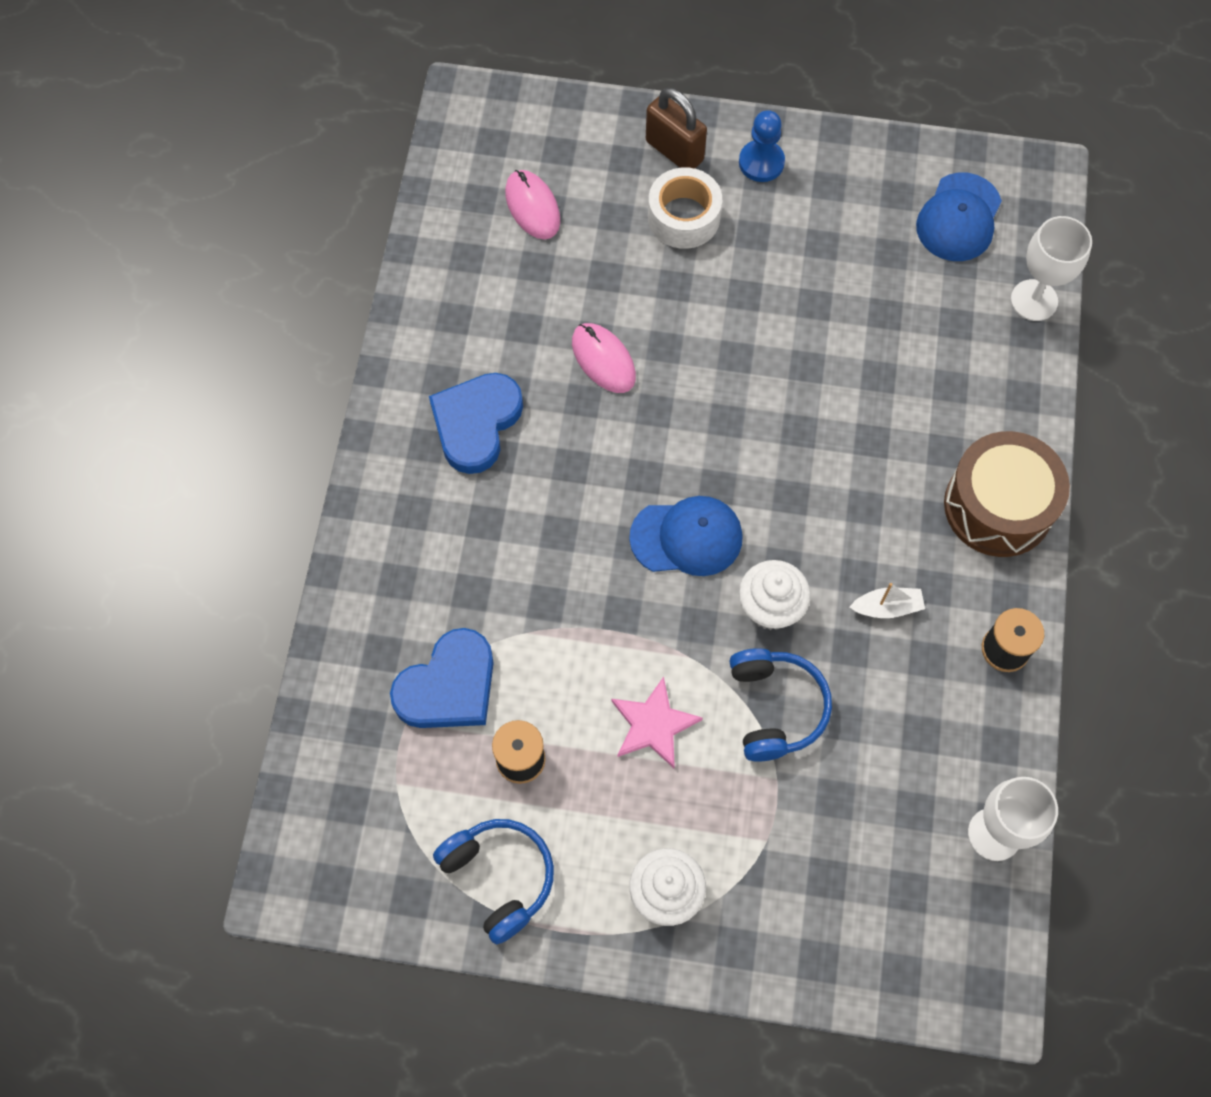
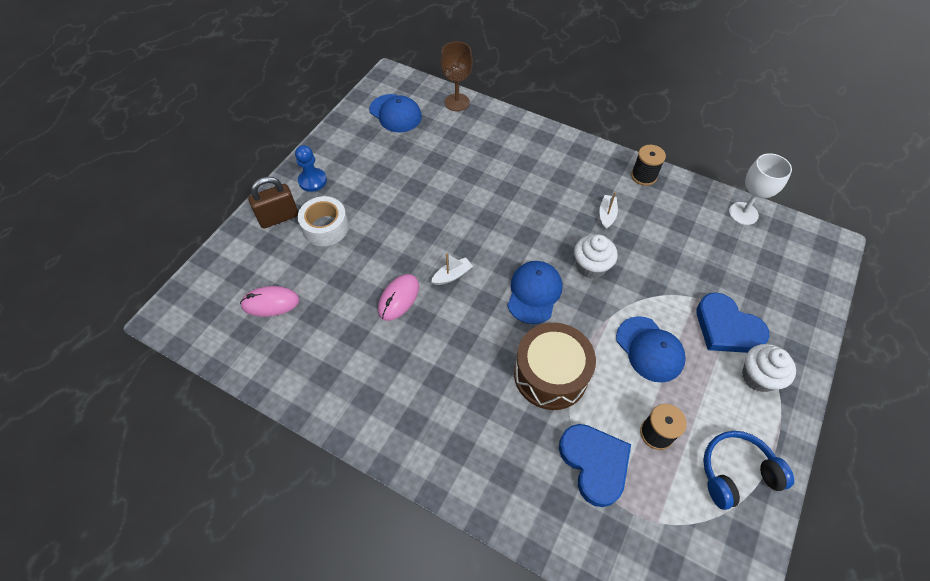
camera: 70 degrees left, 10 degrees down
blue heart [429,373,523,474] -> blue heart moved to [696,293,769,353]
pink mouse [572,323,636,393] -> pink mouse turned 45 degrees counterclockwise [378,274,419,321]
pink star [611,677,703,768] -> blue cap [616,316,686,383]
blue headphones [730,648,832,762] -> none
brown drum [944,431,1070,557] -> brown drum moved to [514,323,596,410]
white goblet [1011,216,1092,321] -> brown goblet [440,42,473,111]
none -> white boat [431,253,473,285]

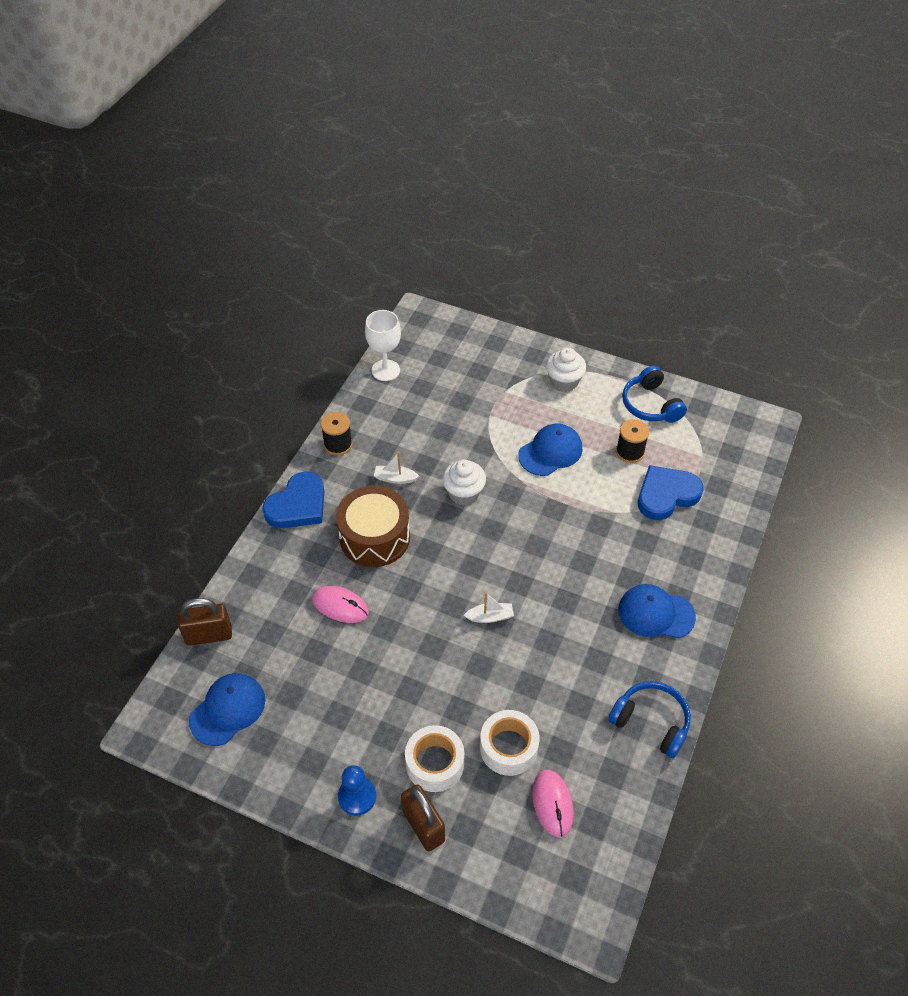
camera: 95 degrees left, 5 degrees down
pink mouse [378,274,419,321] -> pink mouse moved to [312,586,369,623]
white boat [431,253,473,285] -> white boat turned 120 degrees clockwise [464,593,514,623]
brown goblet [440,42,473,111] -> brown padlock [177,598,232,646]
blue cap [507,261,562,324] -> blue cap moved to [618,584,696,638]
brown drum [514,323,596,410] -> brown drum moved to [336,486,410,567]
blue heart [696,293,769,353] -> blue heart moved to [262,471,324,528]
none -> white tape [480,710,540,776]
none -> blue headphones [608,681,691,758]

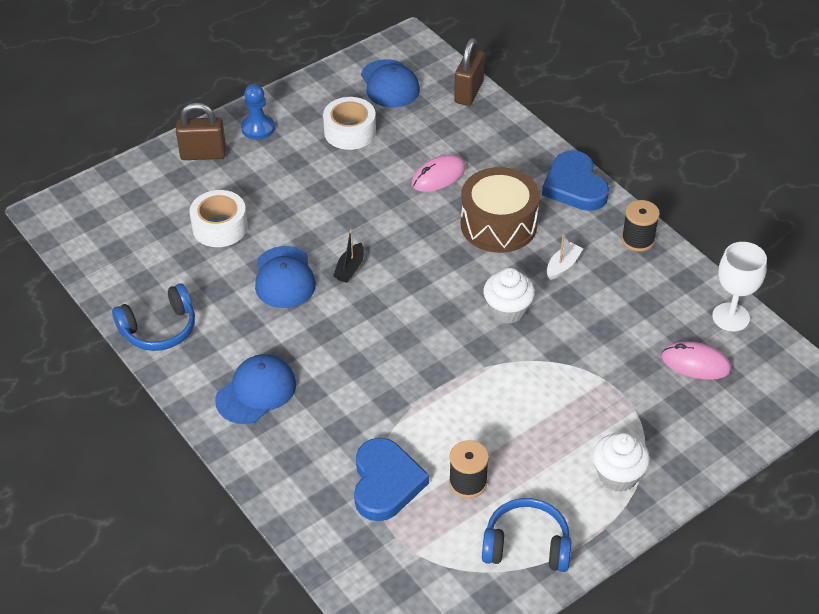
camera: 120 degrees right, 5 degrees down
white tape [405,725,464,792] -> white tape moved to [323,97,376,150]
white boat [464,593,514,623] -> black boat [333,229,364,283]
blue cap [518,424,583,476] -> blue cap moved to [255,246,316,308]
pink mouse [533,770,574,837] -> pink mouse moved to [662,342,731,380]

